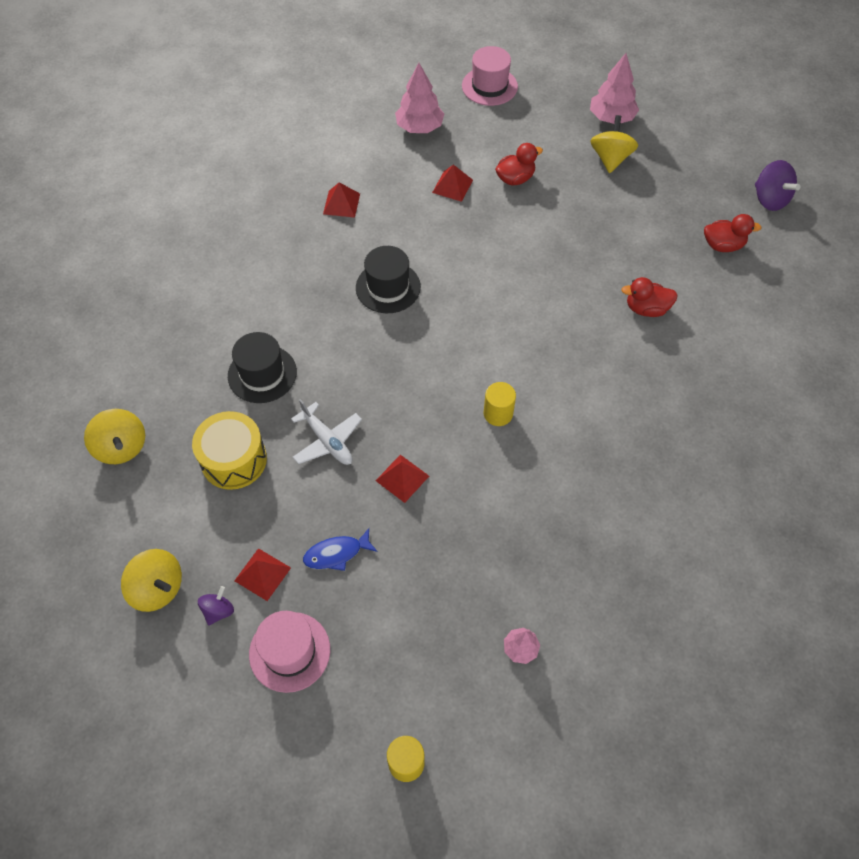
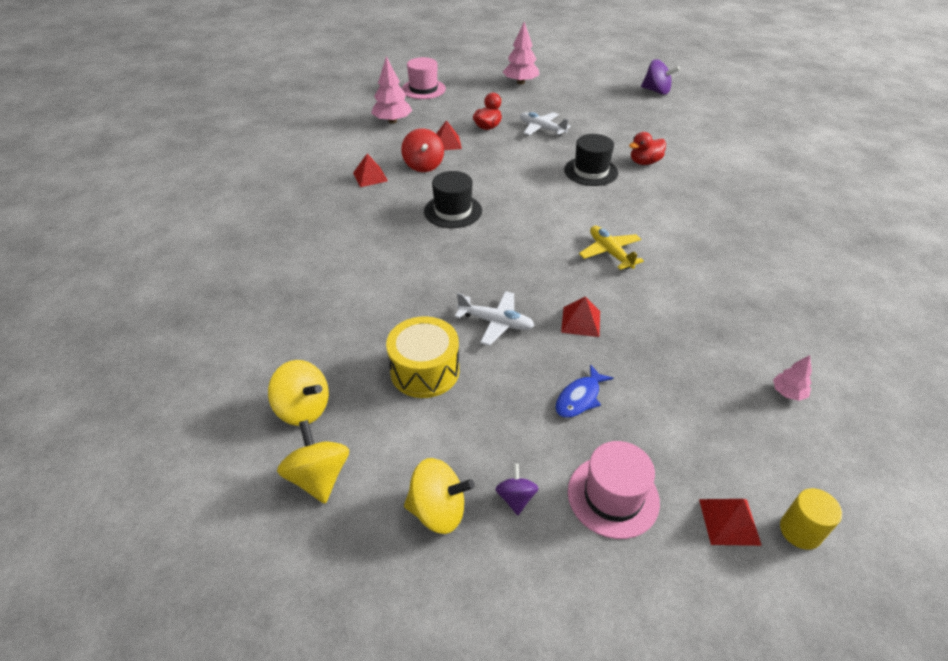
camera: 30 degrees left, 15 degrees down
black hat [228,332,297,403] -> black hat moved to [564,134,618,186]
red pyramid [234,548,291,601] -> red pyramid moved to [699,499,762,546]
yellow cylinder [484,382,516,426] -> yellow plane [579,226,644,270]
yellow spinning top [590,115,638,173] -> yellow spinning top moved to [277,420,349,504]
red duck [704,214,762,252] -> none
none -> red spinning top [401,128,444,172]
none -> white plane [520,112,571,136]

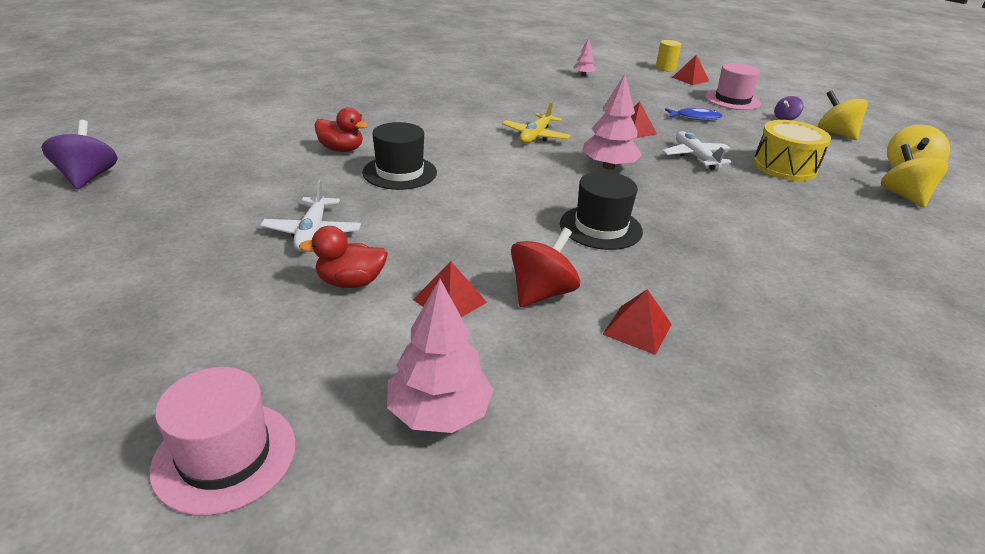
camera: 130 degrees left, 10 degrees down
pink tree [503,22,540,85] -> pink tree moved to [582,74,642,170]

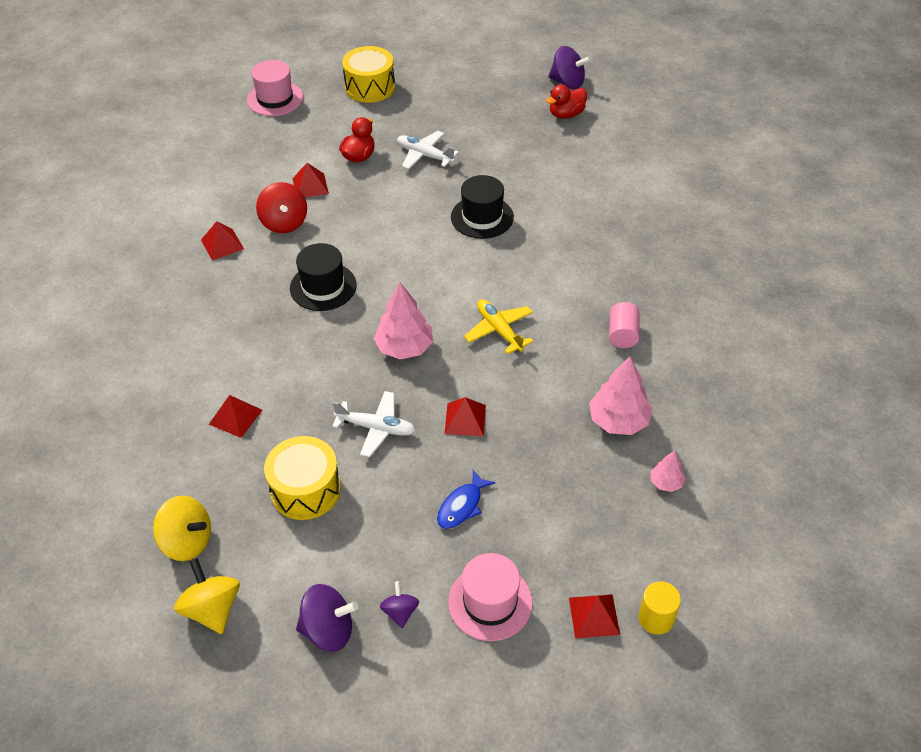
camera: 125 degrees right, 15 degrees up
red duck [315,107,368,152] -> red duck moved to [546,84,587,119]
pink tree [387,279,494,433] -> pink tree moved to [589,357,653,435]
yellow spinning top [818,90,868,140] -> purple spinning top [296,584,358,652]
none -> red pyramid [209,395,262,438]
none -> yellow drum [342,46,395,103]
none -> pink cylinder [609,302,640,348]

